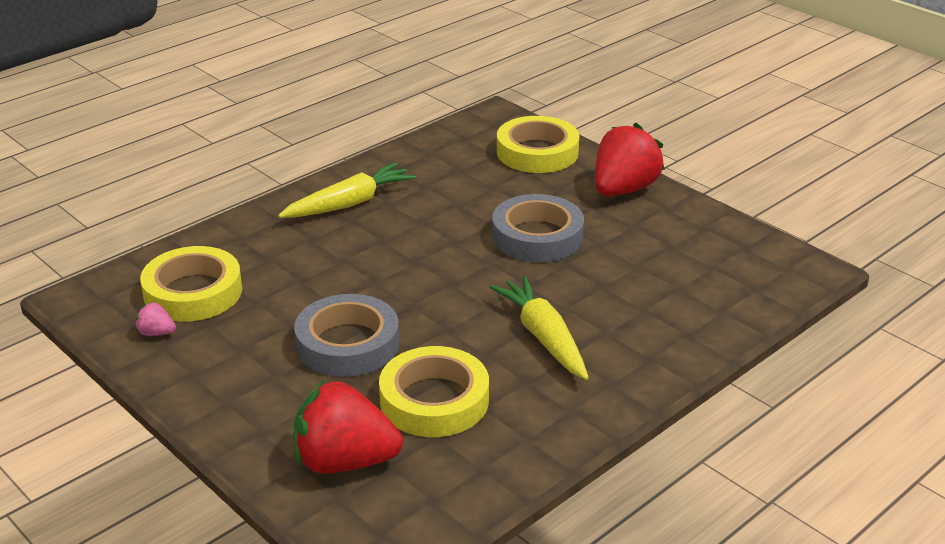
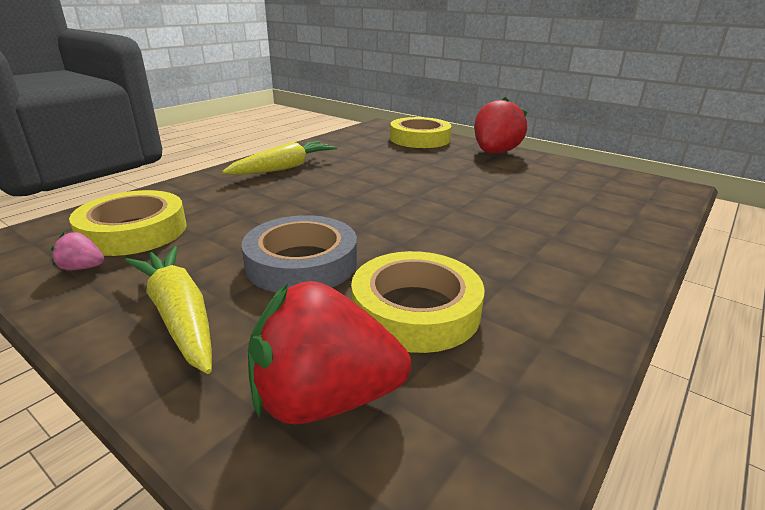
camera: 10 degrees left, 5 degrees down
yellow carrot [489,276,589,380] -> yellow carrot moved to [125,246,212,374]
grey tape [492,194,584,262] -> none

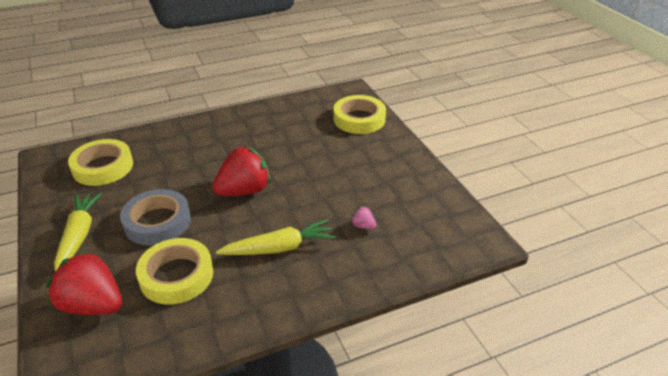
camera: 30 degrees right, 10 degrees up
pink strawberry [51,232,104,271] -> pink strawberry moved to [351,206,377,229]
yellow carrot [222,141,337,175] -> yellow carrot moved to [216,219,336,255]
red strawberry [474,97,527,154] -> red strawberry moved to [212,146,271,196]

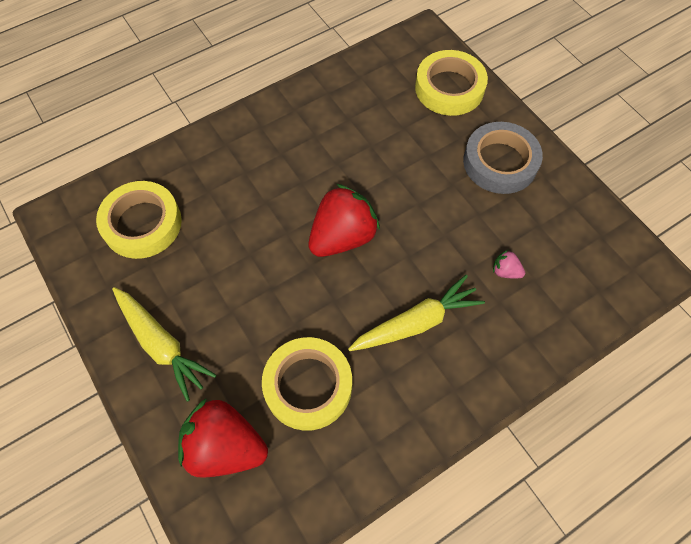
camera: 10 degrees left, 25 degrees up
yellow carrot [54,192,102,272] -> yellow carrot turned 150 degrees clockwise [112,287,217,402]
grey tape [120,189,191,246] -> grey tape moved to [463,122,543,194]

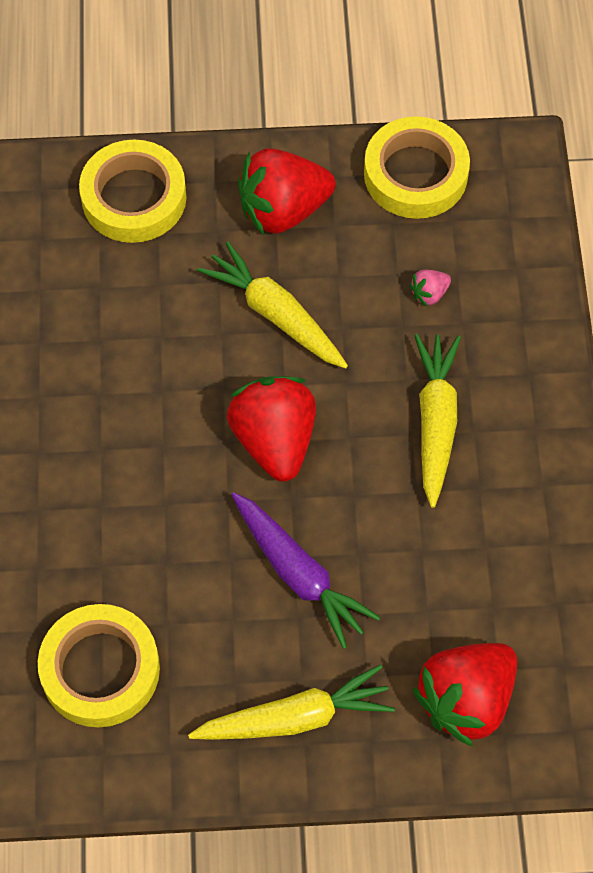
camera: 60 degrees left, 0 degrees up
yellow tape [262,337,352,431] -> yellow tape moved to [364,116,470,219]
grey tape [463,122,543,194] -> red strawberry [238,148,336,235]
none -> yellow carrot [197,241,348,369]
none -> purple carrot [232,492,380,649]

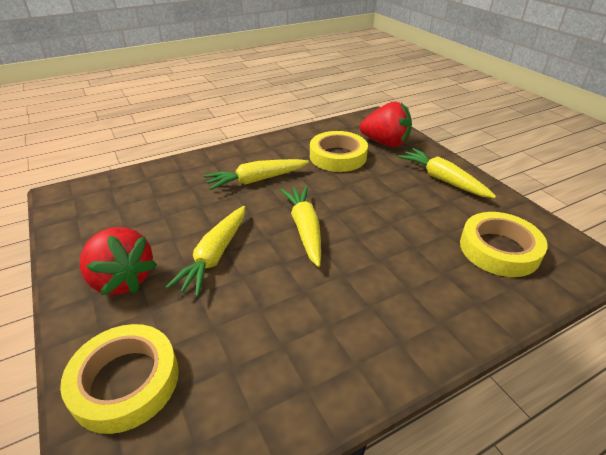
camera: 115 degrees left, 25 degrees down
red strawberry [227,376,316,482] -> yellow carrot [280,186,321,267]
purple carrot [232,492,380,649] -> none
yellow tape [364,116,470,219] -> yellow tape moved to [310,131,368,172]
pink strawberry [409,270,451,307] -> none

